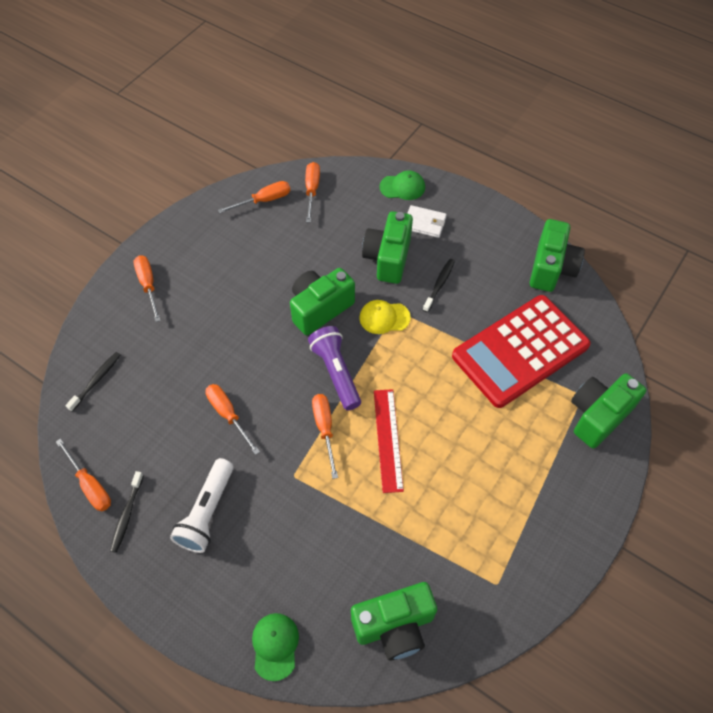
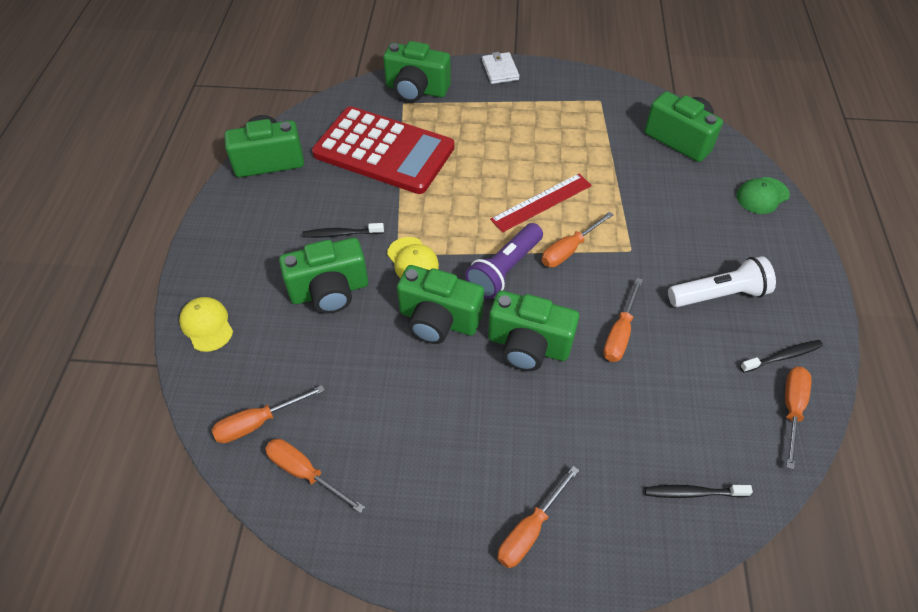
camera: 120 degrees left, 5 degrees down
green cap [379,170,425,200] -> yellow cap [179,297,233,352]
white wallet [407,205,447,238] -> white wallet moved to [482,52,520,84]
none -> green camera [488,291,579,371]

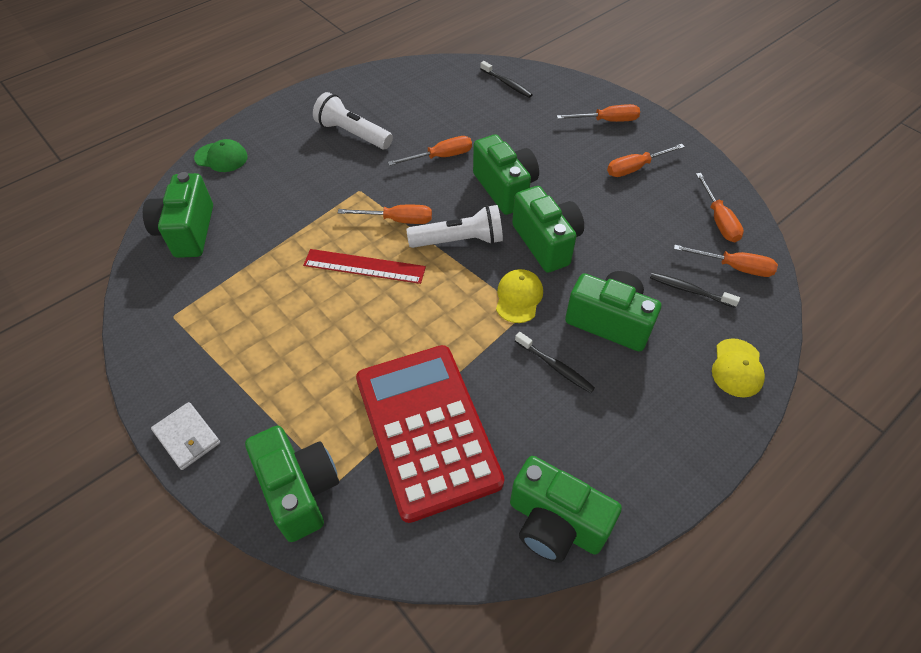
camera: 135 degrees left, 0 degrees up
purple flashlight [466,223,543,299] -> white flashlight [406,205,503,248]
white wallet [482,52,520,84] -> white wallet turned 75 degrees counterclockwise [151,402,220,470]
black toothbrush [740,340,823,373] -> black toothbrush moved to [650,272,740,308]
orange screwdriver [785,367,811,470] -> orange screwdriver moved to [607,144,685,177]

